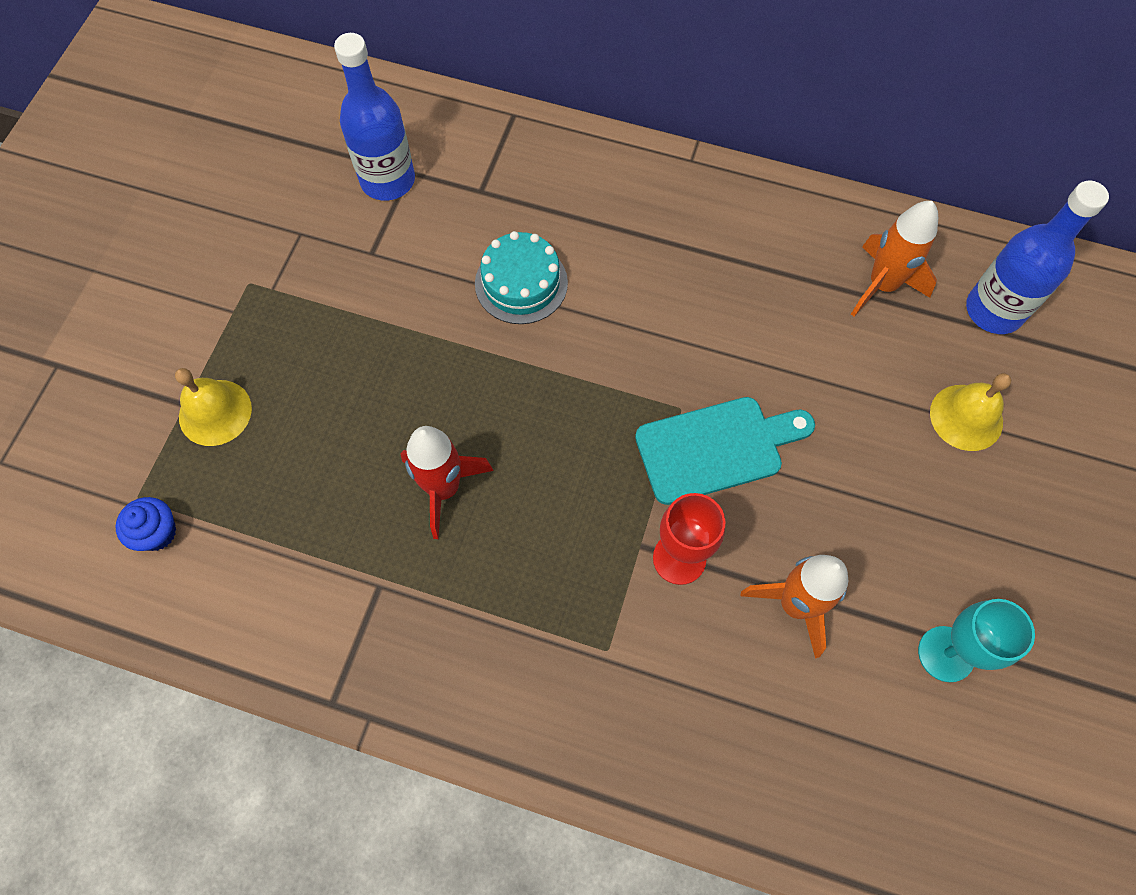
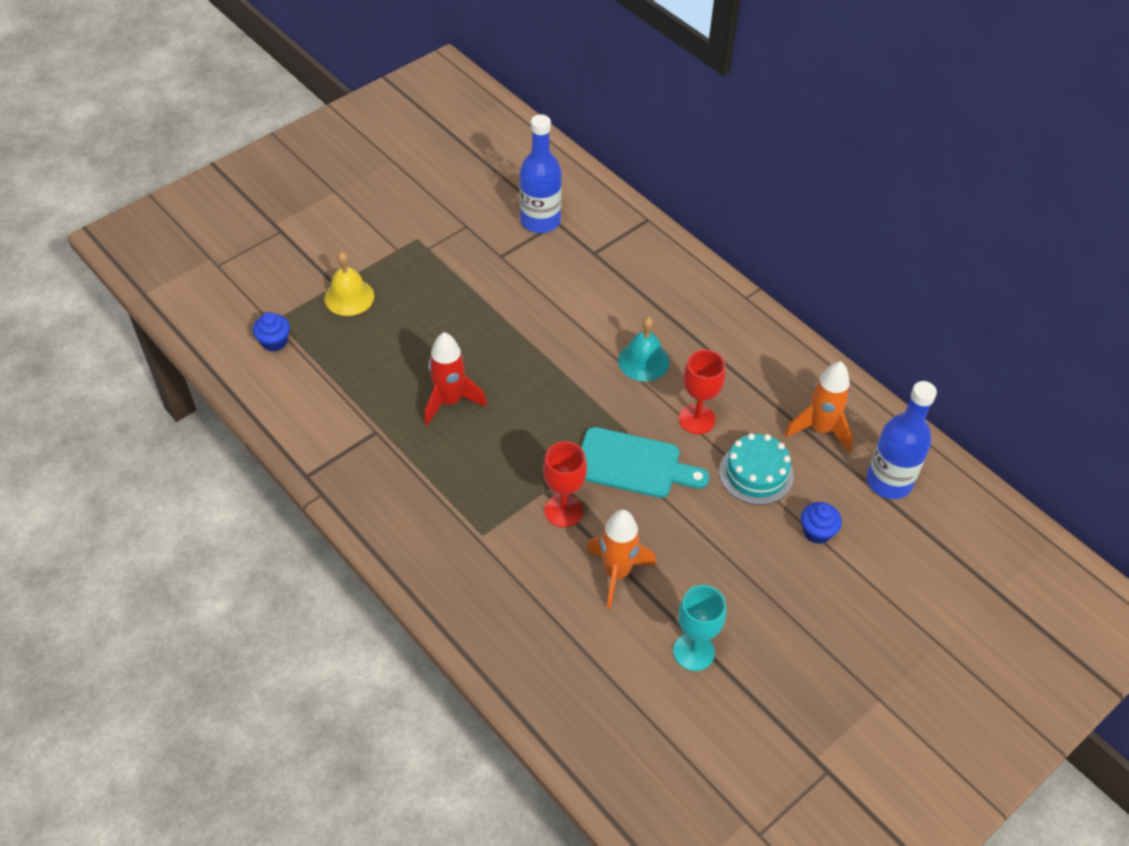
camera: 30 degrees right, 15 degrees down
turquoise cake [475,231,568,324] -> turquoise cake moved to [719,433,794,505]
yellow bell [930,373,1011,451] -> blue cupcake [801,502,842,544]
none -> turquoise bell [618,317,669,381]
none -> red goblet [679,350,725,434]

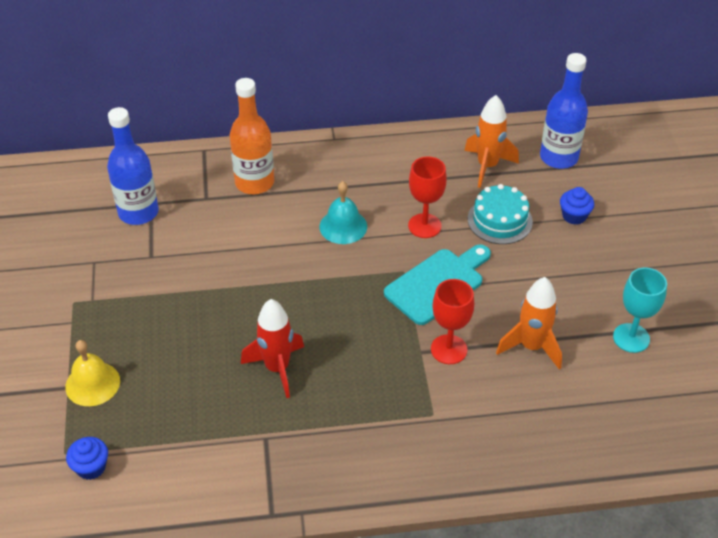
camera: 55 degrees left, 5 degrees down
none -> orange bottle [229,78,274,194]

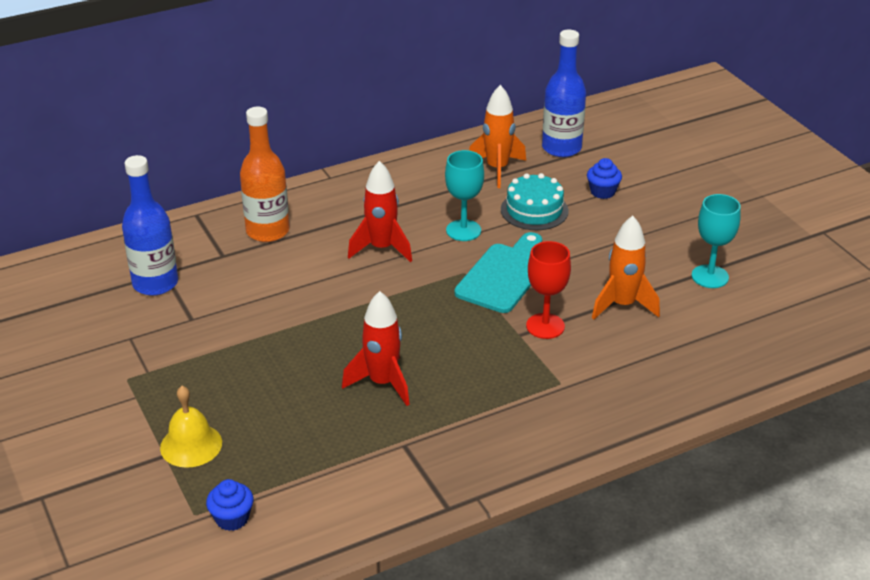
camera: 20 degrees left, 10 degrees down
turquoise bell [319,181,367,244] -> red rocket [348,161,412,262]
red goblet [408,156,447,238] -> turquoise goblet [445,150,484,241]

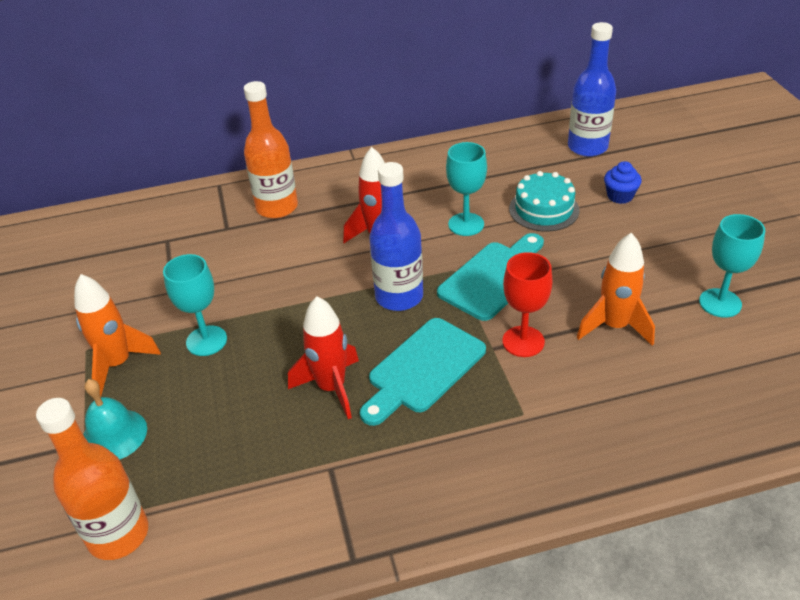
camera: 15 degrees right, 5 degrees up
blue bottle [122,155,178,296] -> blue bottle moved to [369,162,423,311]
yellow bell [160,386,222,468] -> turquoise bell [83,379,147,460]
blue cupcake [206,479,254,531] -> orange bottle [36,398,148,560]
orange rocket [469,85,526,188] -> orange rocket moved to [74,274,161,397]
none -> turquoise goblet [163,254,227,356]
none -> turquoise cutting board [360,318,486,426]

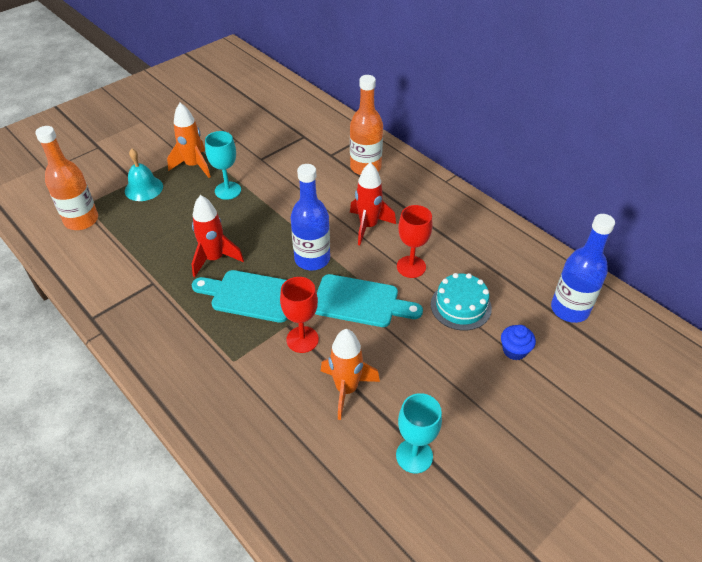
camera: 60 degrees right, 5 degrees up
turquoise goblet [446,142,487,236] -> red goblet [397,205,433,278]

